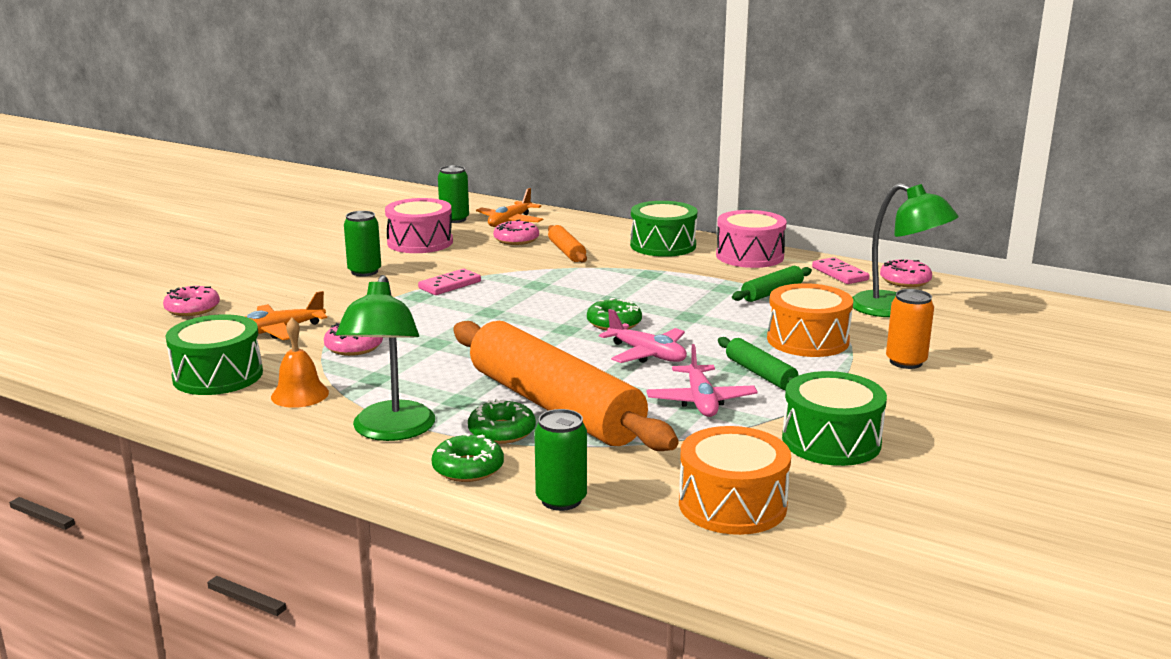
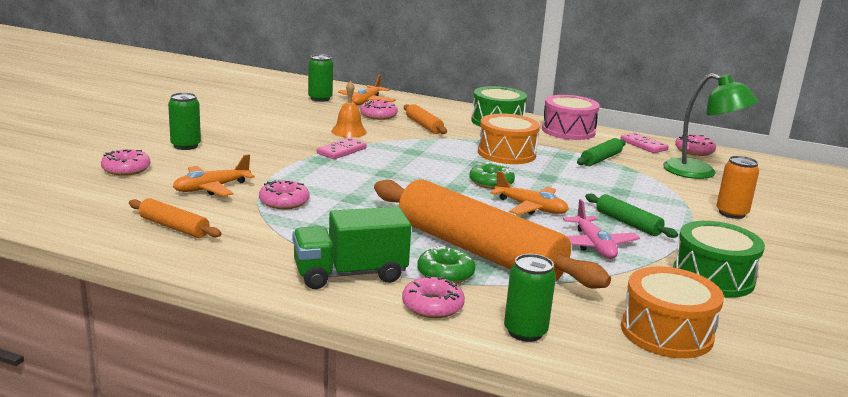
camera: 10 degrees left, 0 degrees up
green drum [166,314,263,395] -> orange rolling pin [129,198,221,238]
orange bell [271,318,329,408] -> orange bell moved to [331,81,367,138]
green lamp [336,275,435,441] -> green truck [293,207,411,289]
green can [344,211,381,277] -> green can moved to [168,92,201,150]
pink drum [385,198,453,253] -> none
green donut [431,433,504,482] -> pink donut [402,275,465,318]
pink plane [599,309,687,363] -> orange plane [490,171,569,215]
orange drum [767,283,853,357] -> orange drum moved to [478,114,540,164]

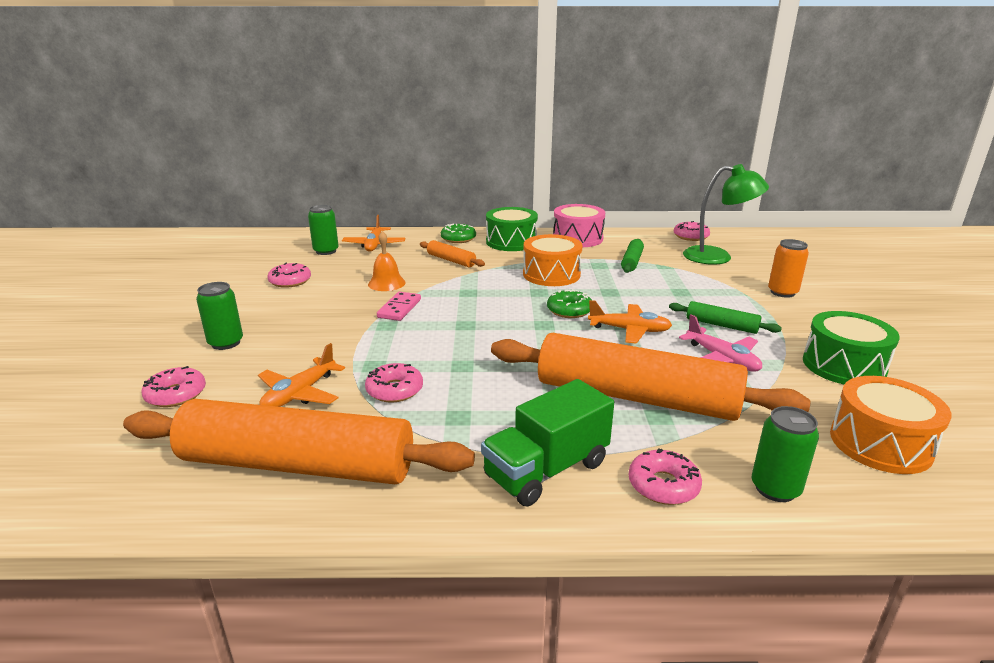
camera: 20 degrees left, 5 degrees up
orange rolling pin [129,198,221,238] -> orange rolling pin [123,399,475,484], size x2.33
pink donut [360,99,398,120] -> pink donut moved to [267,262,311,288]
green donut [417,245,475,284] -> green donut moved to [441,224,476,243]
pink domino [620,133,669,153] -> none

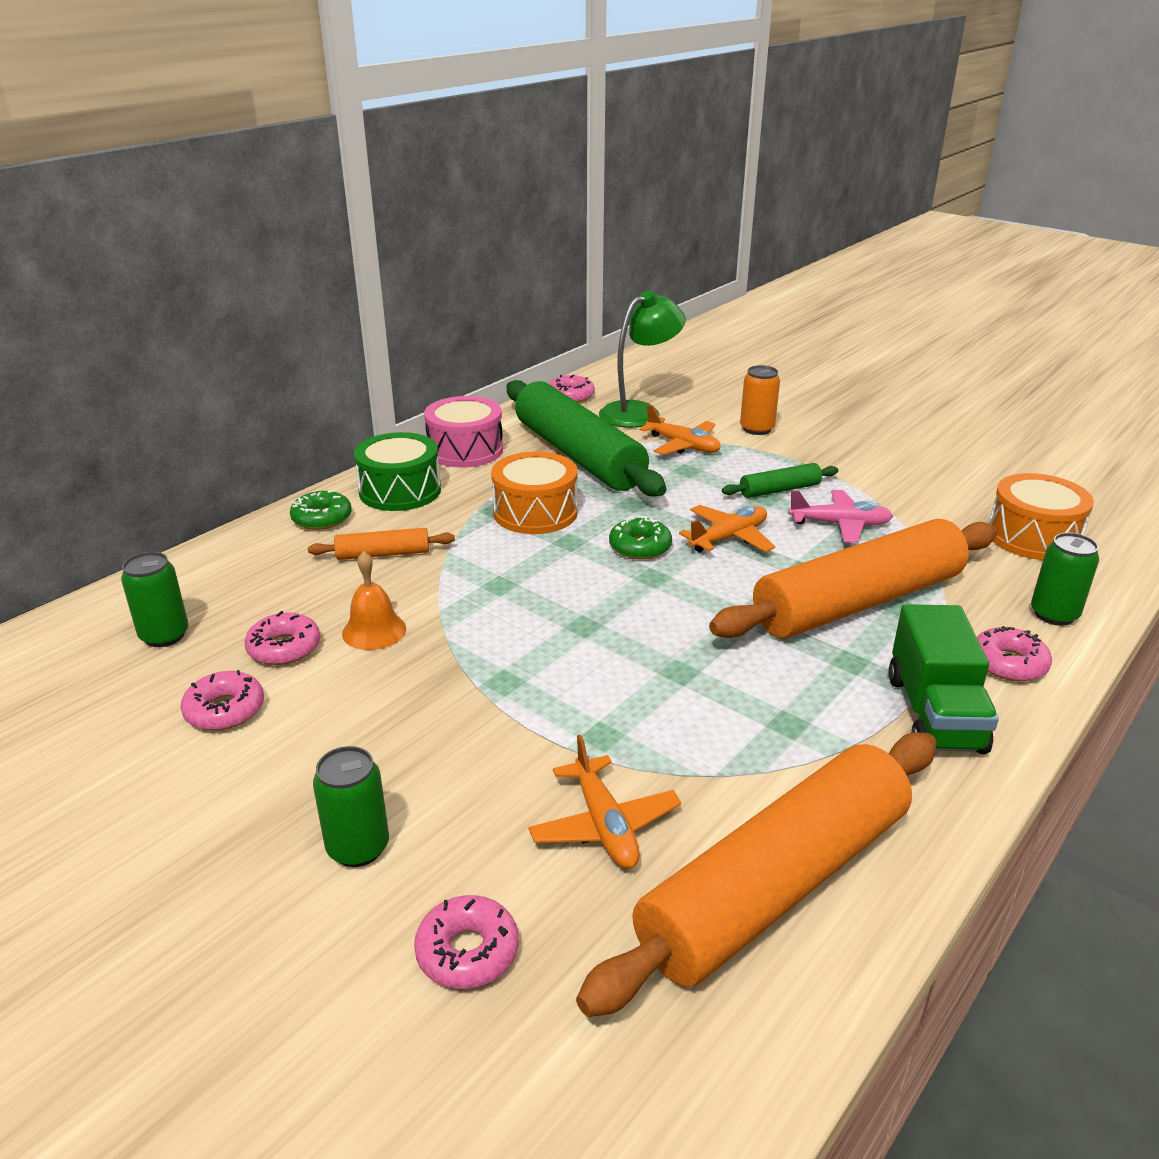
camera: 50 degrees left, 5 degrees up
orange plane [342,215,406,252] -> orange plane moved to [639,404,721,455]
pink donut [365,363,423,403] -> pink donut moved to [244,611,320,665]
pink domino [377,292,421,321] -> none
green rolling pin [621,239,644,273] -> green rolling pin [506,380,667,497], size x2.33
green drum [803,311,900,384] -> none

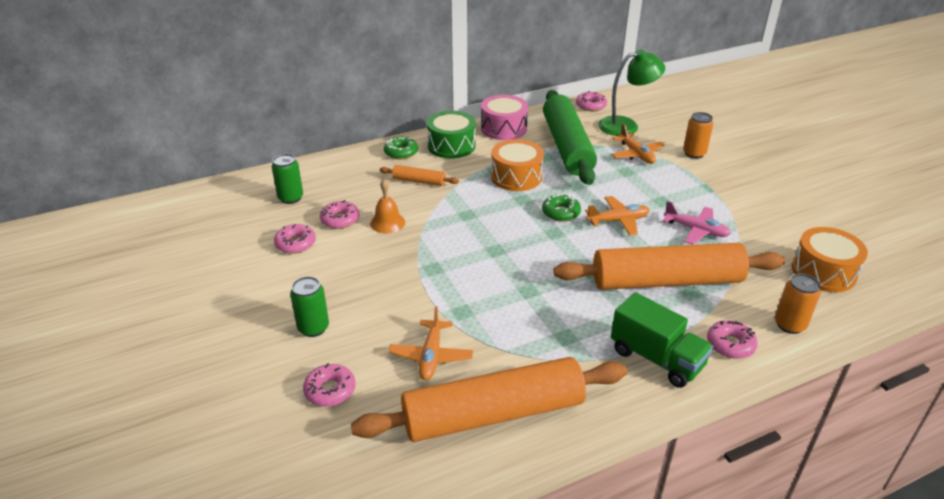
camera: 25 degrees right, 5 degrees up
green rolling pin [722,463,838,498] -> none
green truck [888,604,999,754] -> green truck turned 75 degrees counterclockwise [611,292,713,388]
green can [1031,533,1099,626] -> orange can [775,273,821,334]

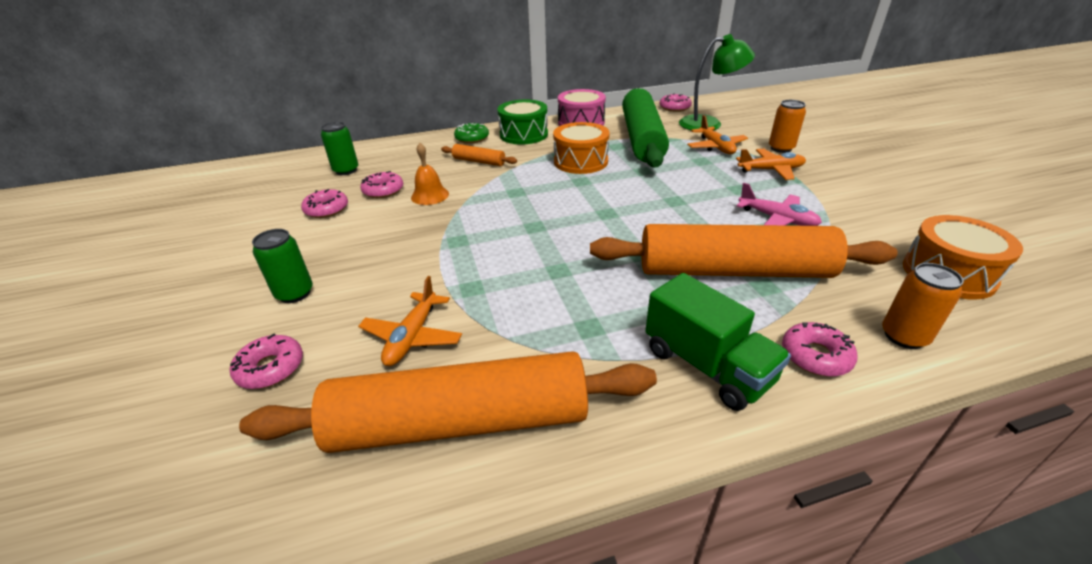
camera: 10 degrees right, 0 degrees up
green donut [542,194,581,222] -> none
orange plane [585,196,650,236] -> orange plane moved to [736,149,806,180]

